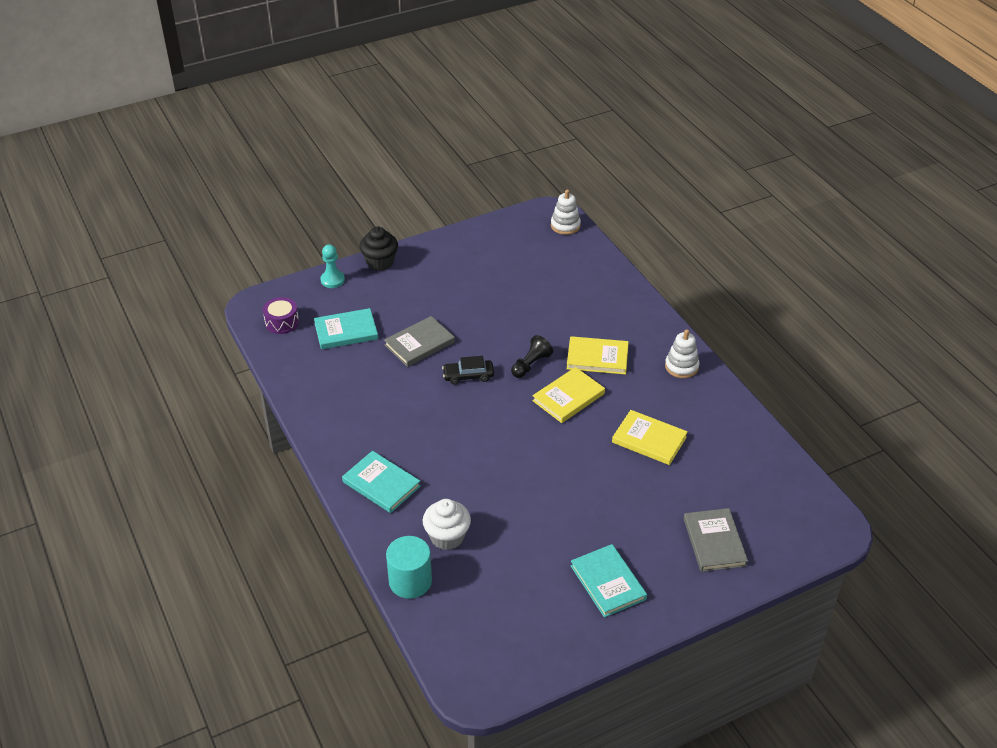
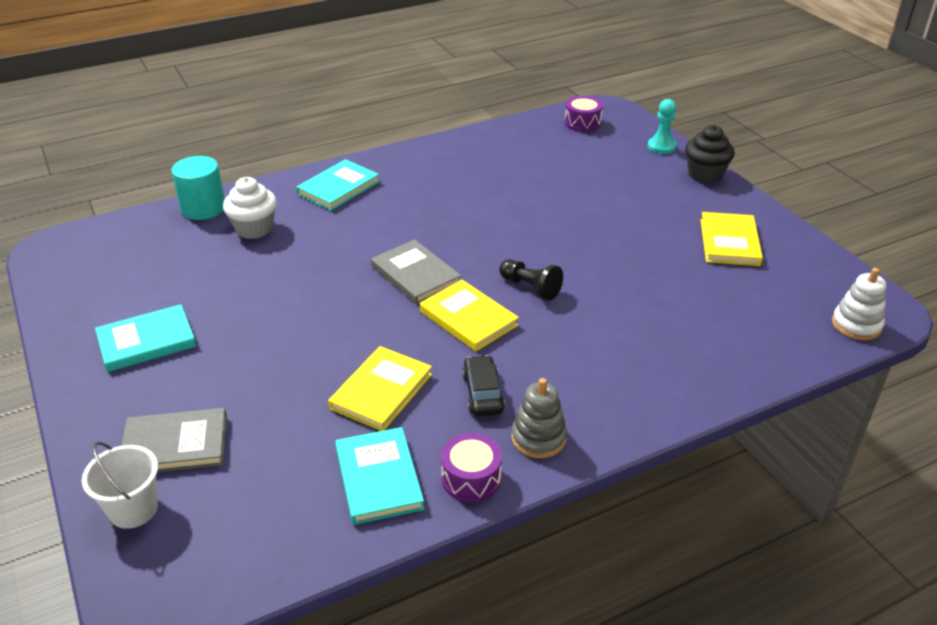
camera: 90 degrees right, 5 degrees down
turquoise book [314,308,378,349] -> turquoise book moved to [335,427,425,525]
grey book [384,316,455,367] -> grey book moved to [371,240,461,305]
black car [442,356,494,385] -> black car moved to [462,355,505,416]
yellow book [567,336,629,375] -> yellow book moved to [701,212,763,266]
white stacking toy [665,330,700,378] -> grey stacking toy [511,378,567,458]
none -> white bucket [82,442,158,529]
none -> purple drum [441,433,502,502]

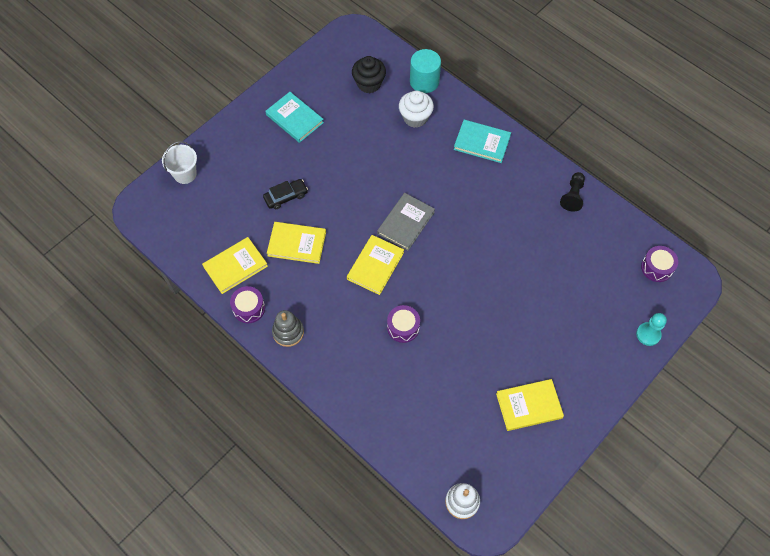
camera: 70 degrees right, 25 degrees up
grey book [121,408,227,472] -> none
turquoise book [335,427,425,525] -> yellow book [202,237,268,294]
black car [462,355,505,416] -> black car moved to [263,179,308,209]
black pawn [499,259,563,301] -> black pawn moved to [560,172,585,212]
black cupcake [685,125,735,183] -> black cupcake moved to [352,56,386,93]
none -> purple drum [387,305,420,343]

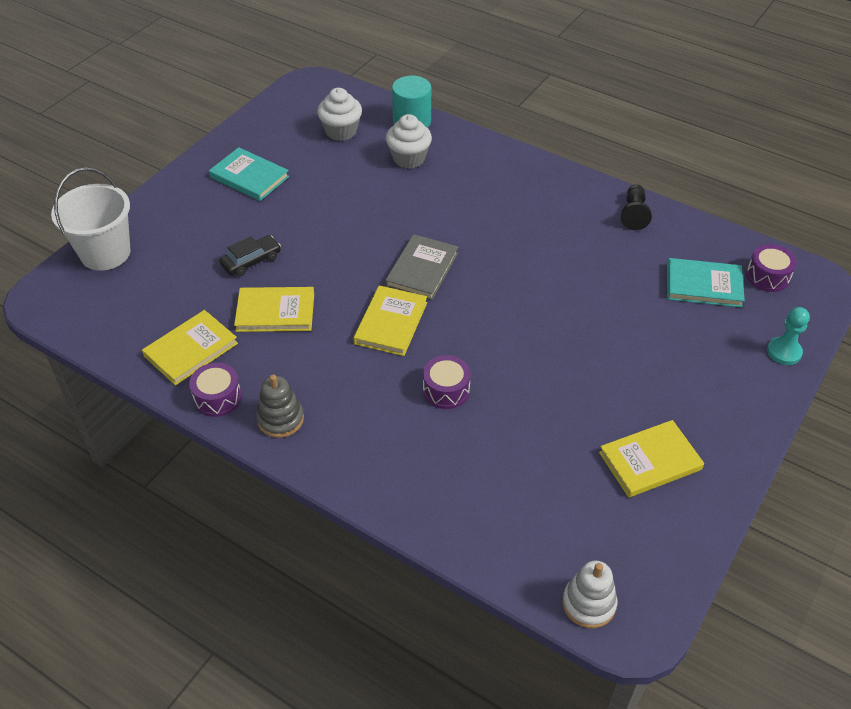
camera: 10 degrees left, 15 degrees down
white bucket [162,141,197,184] -> white bucket [51,168,130,271], size x1.55
black cupcake [352,56,386,93] -> white cupcake [317,88,362,141]
turquoise book [454,120,511,163] -> turquoise book moved to [667,258,745,308]

